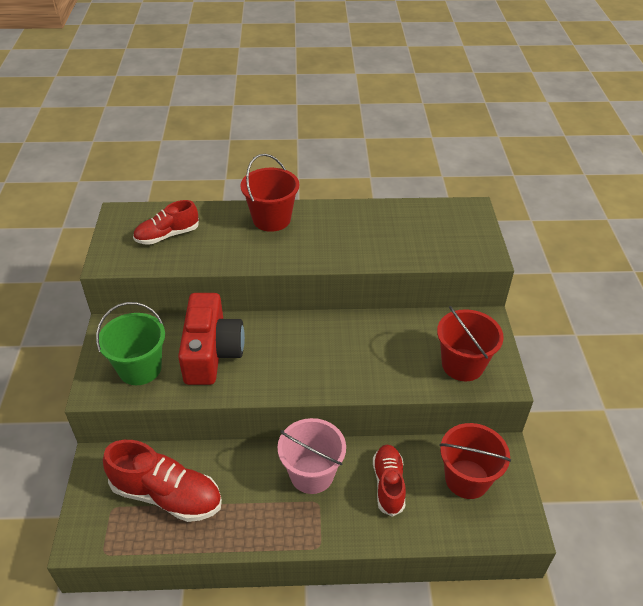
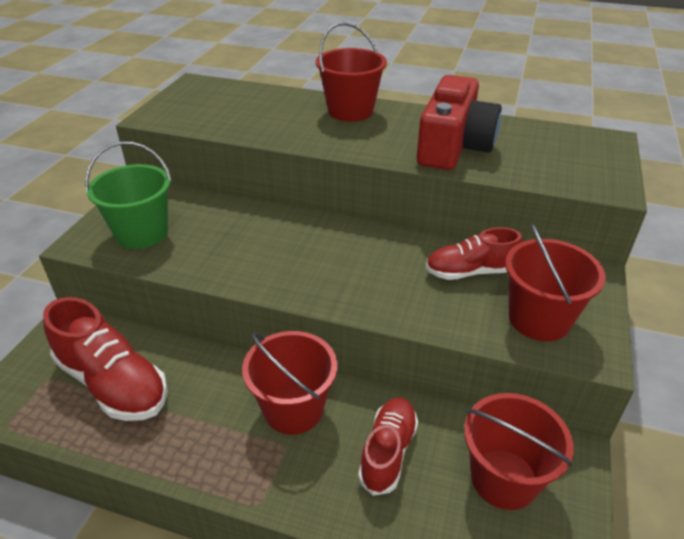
camera: 20 degrees right, 5 degrees down
red shoe [133,200,199,245] -> red shoe moved to [426,227,523,280]
red camera [178,293,245,385] -> red camera moved to [417,75,501,170]
pink bucket [278,418,346,494] -> red bucket [242,331,337,435]

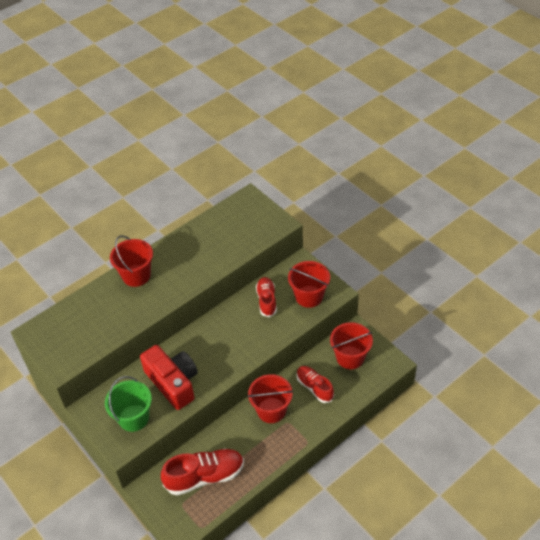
camera: 55 degrees left, 10 degrees up
red camera [417,75,501,170] -> red camera moved to [140,345,198,410]
red shoe [426,227,523,280] -> red shoe turned 150 degrees clockwise [256,277,277,317]

